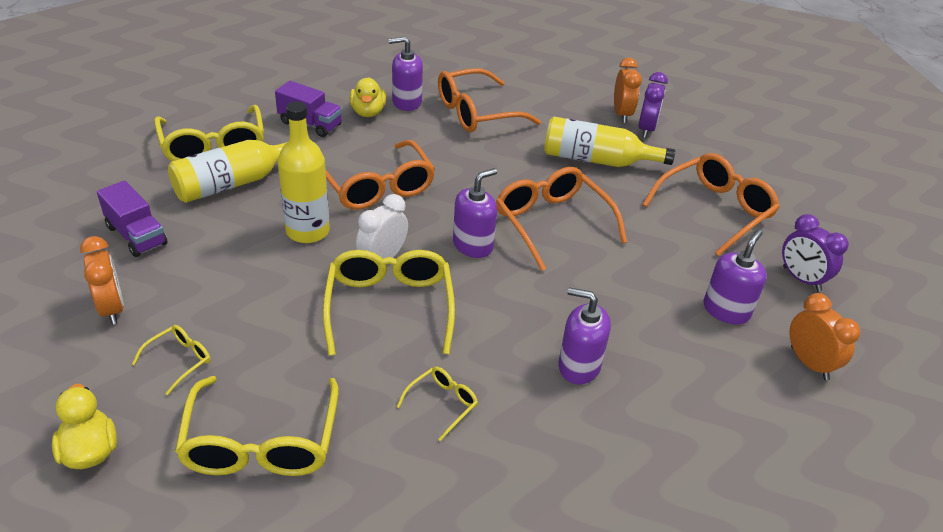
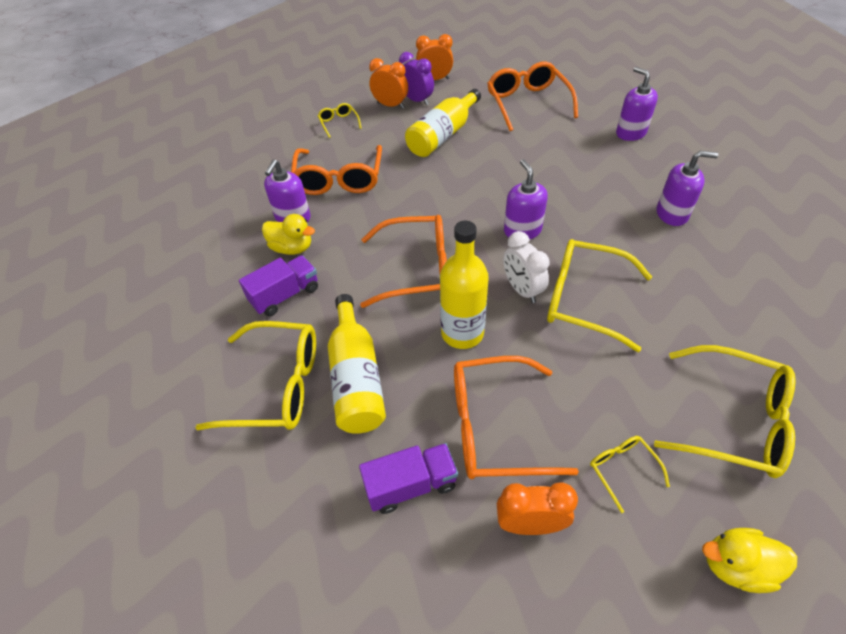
camera: 60 degrees left, 10 degrees up
yellow glasses [396,367,478,441] -> yellow glasses moved to [318,103,362,138]
orange glasses [496,167,627,271] -> orange glasses moved to [454,356,579,479]
purple soap dispenser [558,287,611,384] -> purple soap dispenser turned 135 degrees counterclockwise [657,151,718,226]
purple clock [782,214,849,292] -> none
orange clock [789,293,861,380] -> orange clock moved to [416,34,453,80]

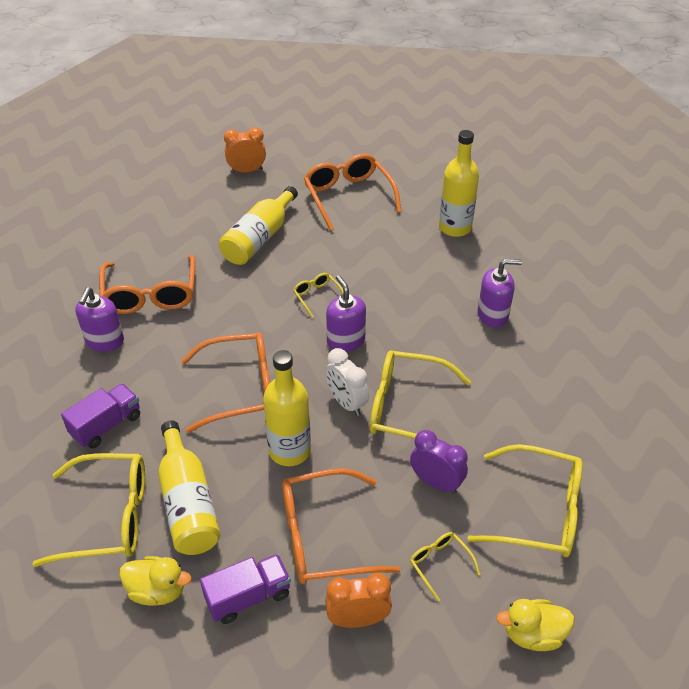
camera: 10 degrees left, 5 degrees down
yellow duck [262,214,315,255] -> yellow duck moved to [119,556,192,606]
yellow glasses [318,103,362,138] -> yellow glasses moved to [293,273,343,318]
orange clock [369,58,408,109] -> none
purple clock [399,52,434,105] -> purple clock moved to [410,430,468,494]
purple soap dispenser [616,67,658,141] -> yellow bottle [439,130,479,237]

